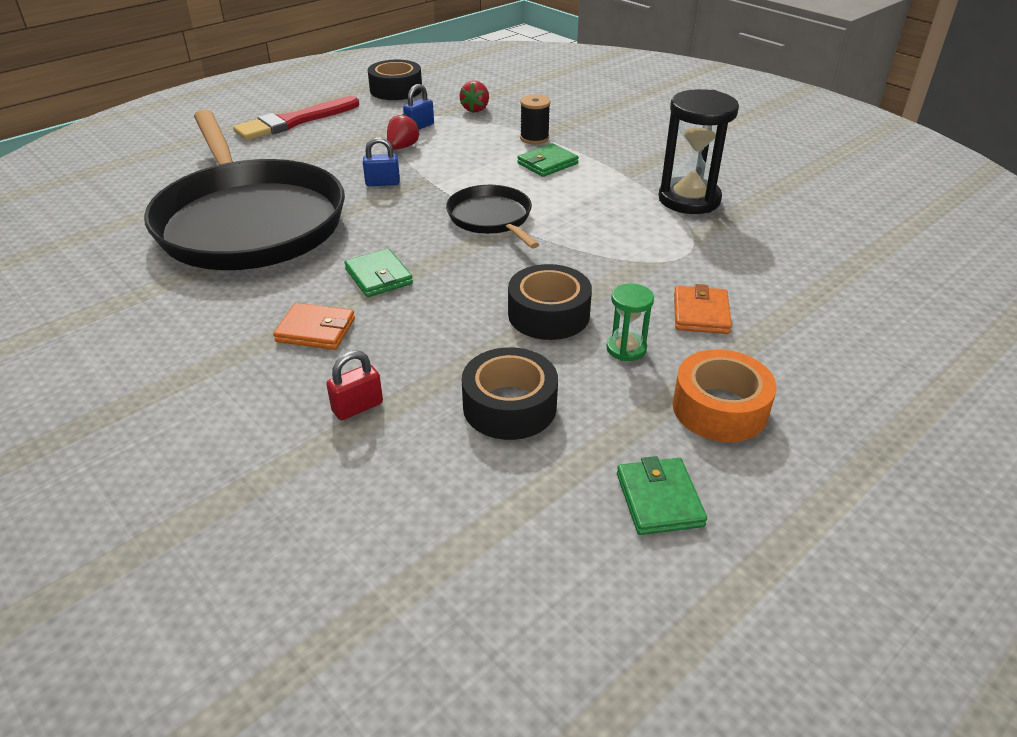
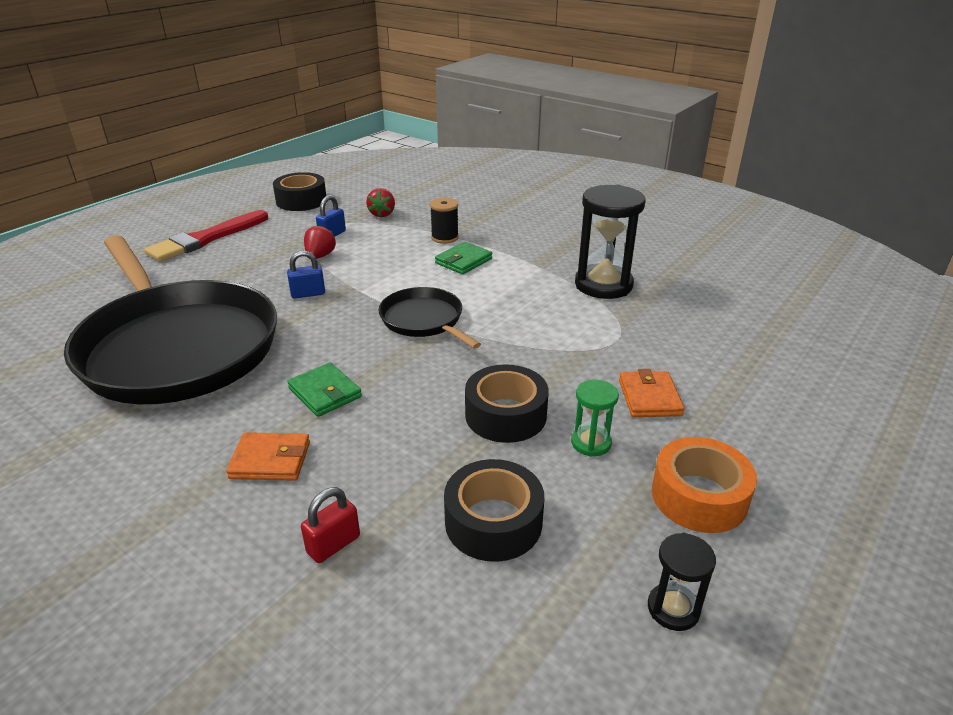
camera: 10 degrees left, 5 degrees down
green wallet [617,456,707,535] -> black hourglass [648,533,716,631]

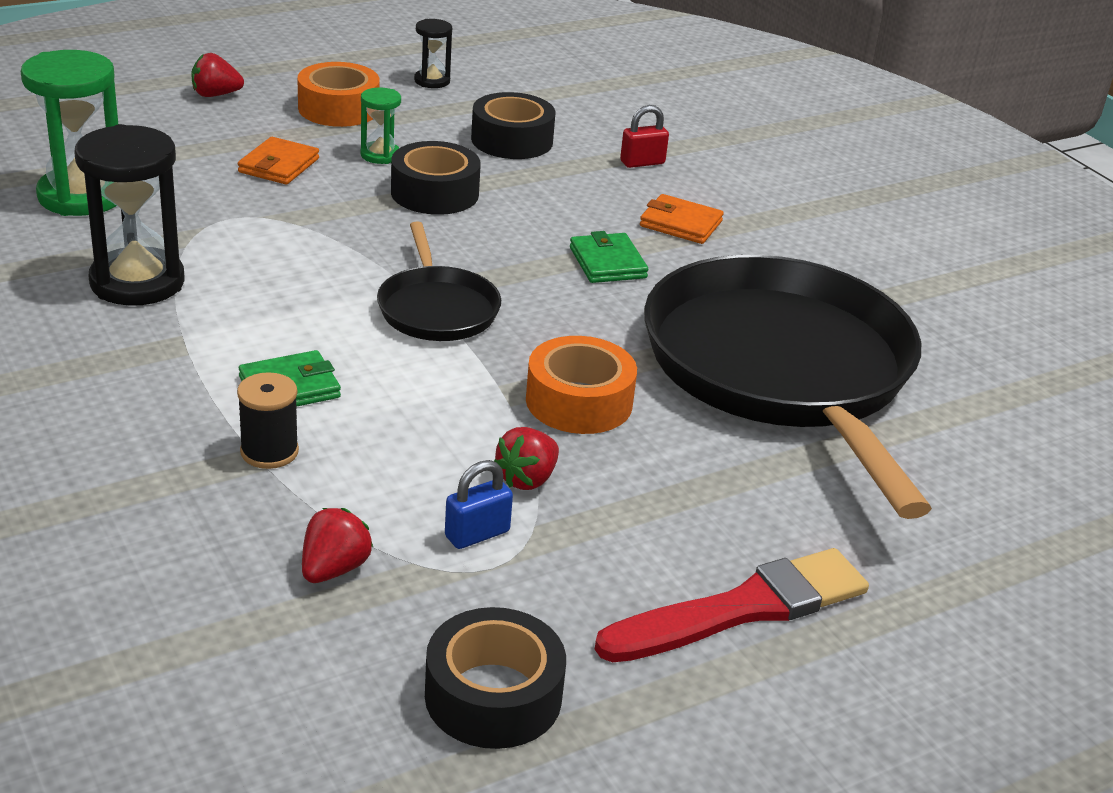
camera: 160 degrees left, 0 degrees up
blue padlock [287,251,325,298] -> orange tape [526,336,637,434]
none -> green hourglass [21,50,118,216]
none -> red strawberry [191,53,244,97]

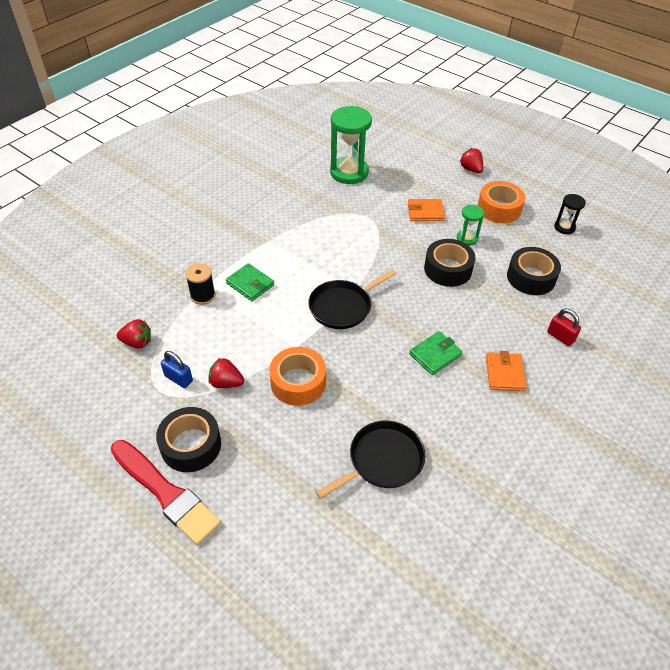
camera: 70 degrees right, 15 degrees up
black hourglass [74,124,185,306] -> none
black tape [425,607,566,749] -> black tape moved to [156,407,221,472]
black pan [644,255,932,519] -> black pan [316,421,425,499], size x0.46

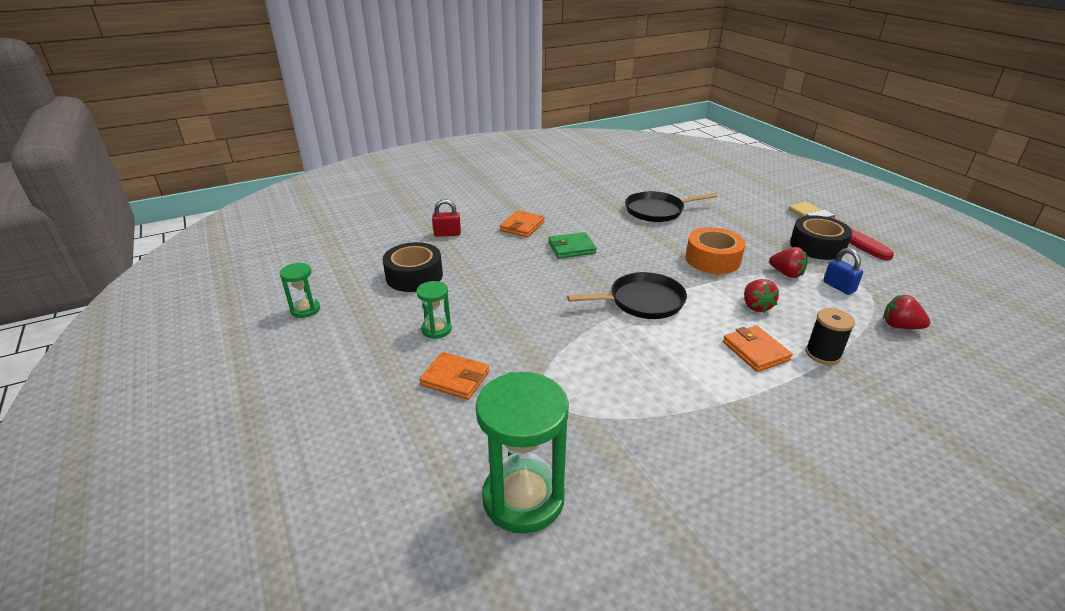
camera: 155 degrees left, 15 degrees down
green wallet [226,263,274,301] -> orange wallet [723,325,793,372]
black tape [424,239,475,287] -> none
red strawberry [460,148,483,173] -> red strawberry moved to [744,279,779,313]
orange tape [477,181,525,223] -> none
red padlock [547,309,581,346] -> red padlock turned 75 degrees counterclockwise [432,199,461,237]
black hourglass [554,194,586,234] -> green hourglass [280,263,320,318]

